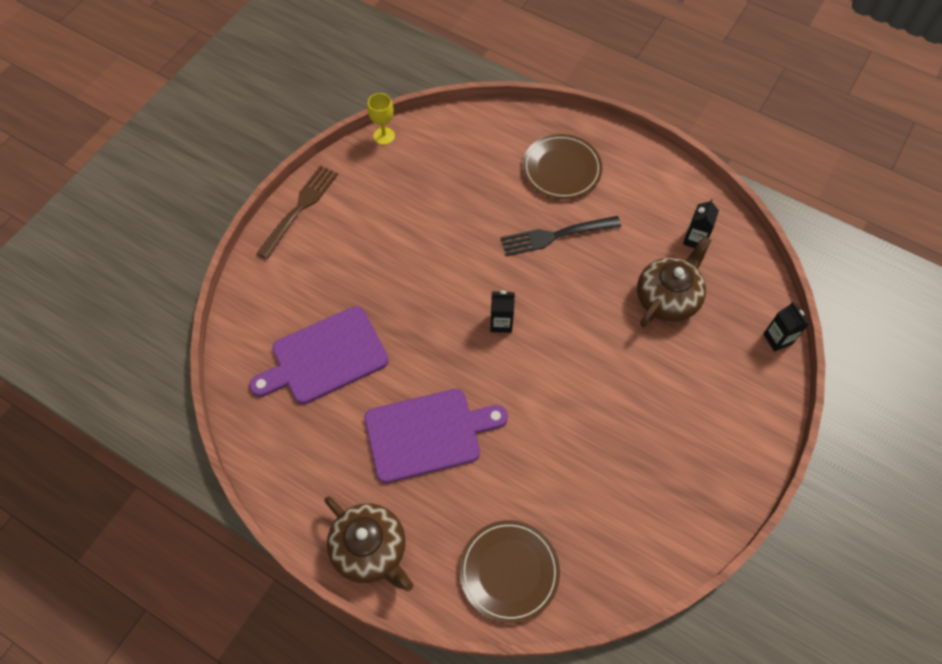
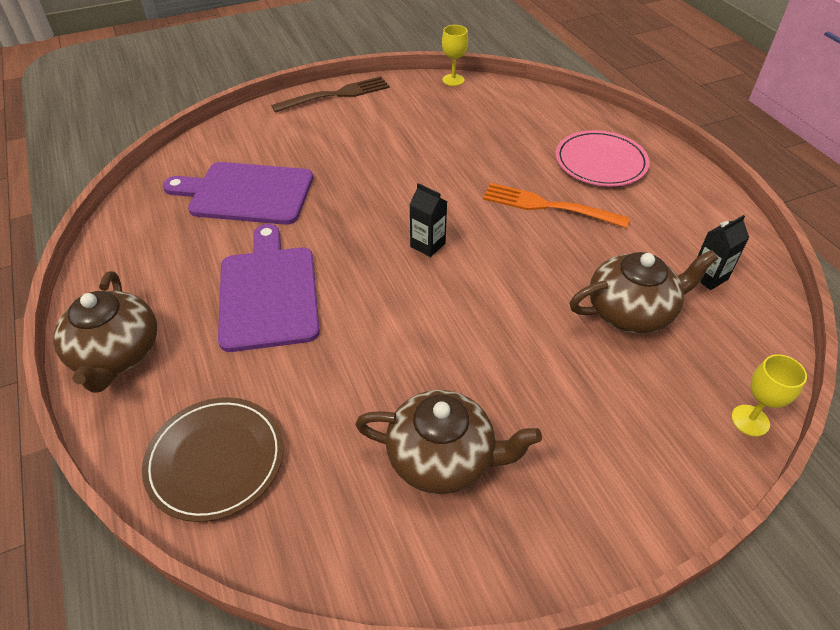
camera: 35 degrees right, 15 degrees down
purple cutting board [365,389,508,483] -> purple cutting board turned 120 degrees counterclockwise [218,224,320,352]
black fork [501,216,621,256] -> orange fork [483,183,630,228]
brown plate [522,134,603,199] -> pink plate [556,130,650,187]
black carton [763,302,809,352] -> yellow goblet [731,354,807,437]
none -> brown teapot [355,390,542,494]

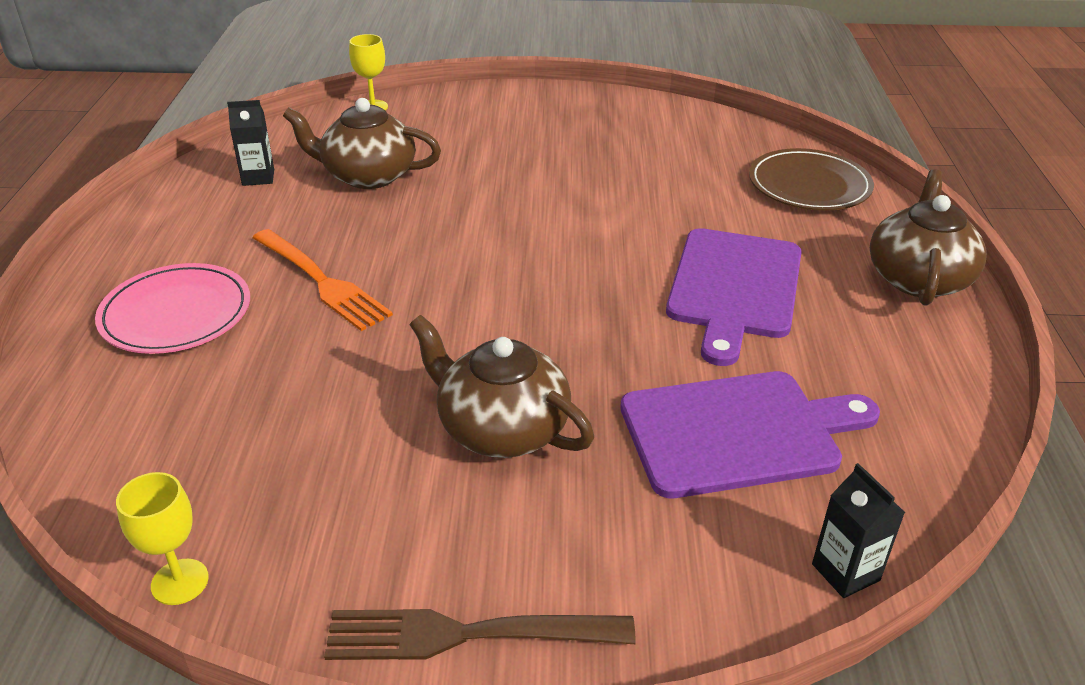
camera: 155 degrees left, 10 degrees down
purple cutting board [163,162,313,225] -> purple cutting board turned 45 degrees counterclockwise [620,371,880,498]
brown teapot [355,390,542,494] -> brown teapot moved to [410,315,594,458]
black carton [409,183,447,257] -> black carton moved to [812,463,905,598]

